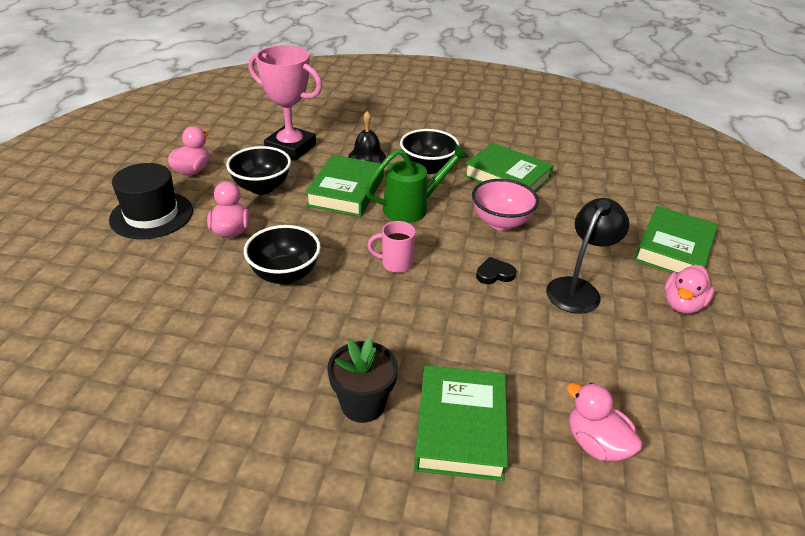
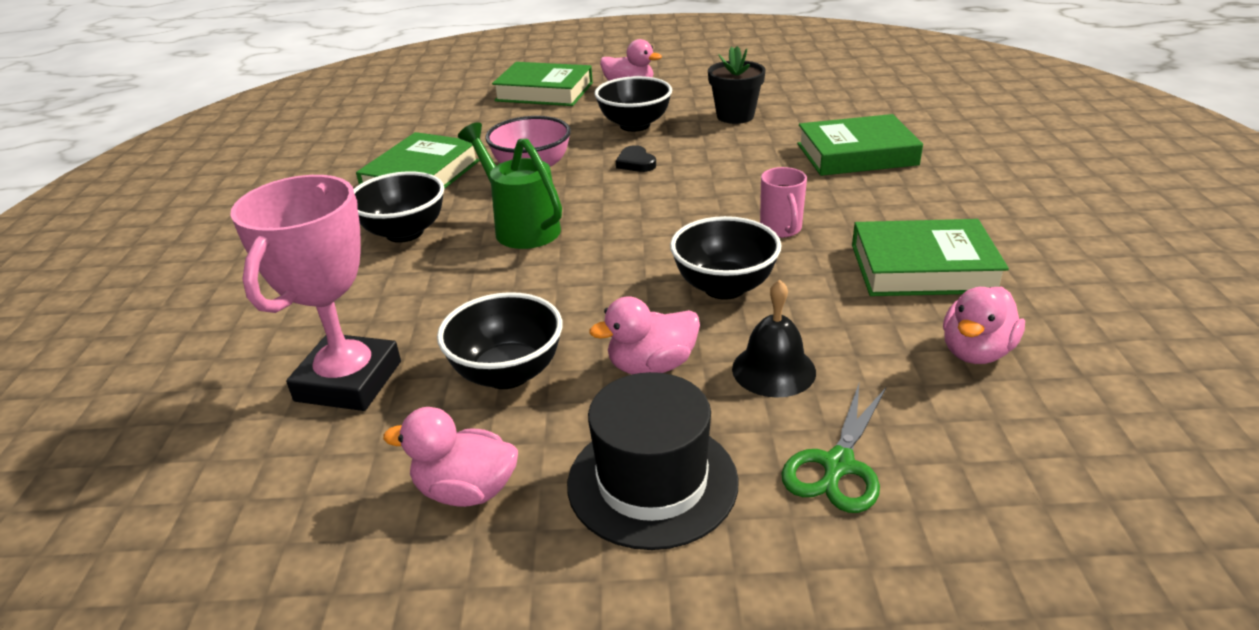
camera: 100 degrees left, 5 degrees down
green book [305,155,384,217] -> green book moved to [852,219,1009,296]
black flower pot [327,337,398,423] -> black flower pot moved to [708,46,766,124]
black bell [348,111,386,163] -> black bell moved to [732,280,816,398]
pink mug [367,221,416,273] -> pink mug moved to [760,167,807,238]
black lamp [546,198,630,314] -> black bowl [595,76,672,132]
pink duck [566,383,643,462] -> pink duck moved to [943,287,1025,364]
none -> green scissors [782,384,886,513]

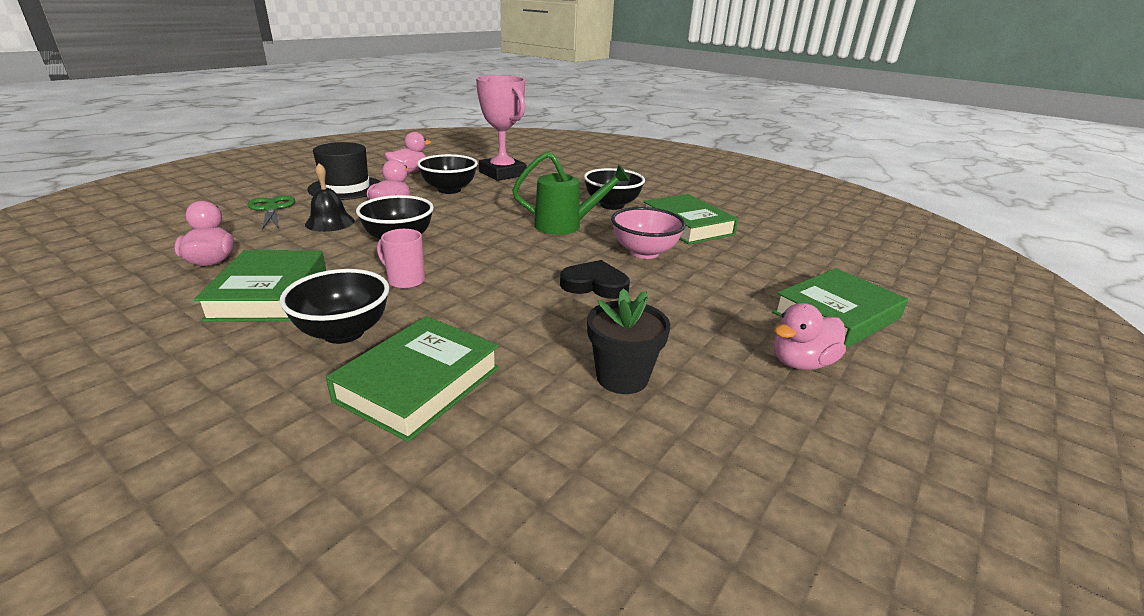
camera: 125 degrees right, 5 degrees down
black bowl [595,76,672,132] -> black bowl moved to [280,269,389,344]
black heart [616,145,656,172] -> black heart [560,260,630,299], size x1.52
green book [852,219,1009,296] -> green book turned 45 degrees counterclockwise [194,250,326,322]

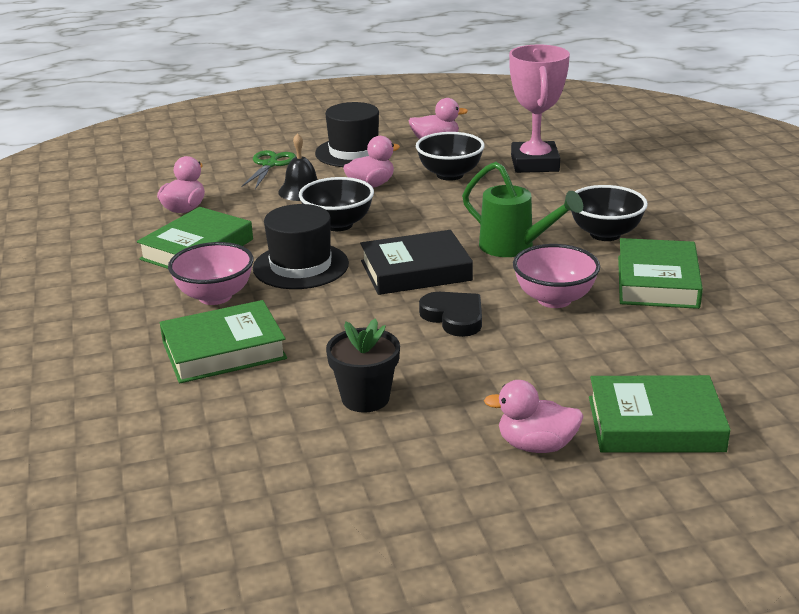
camera: 40 degrees right, 0 degrees up
black bowl [280,269,389,344] -> pink bowl [168,242,254,305]
pink mug [377,229,425,289] -> black hat [253,204,349,289]
none -> black book [360,230,473,295]

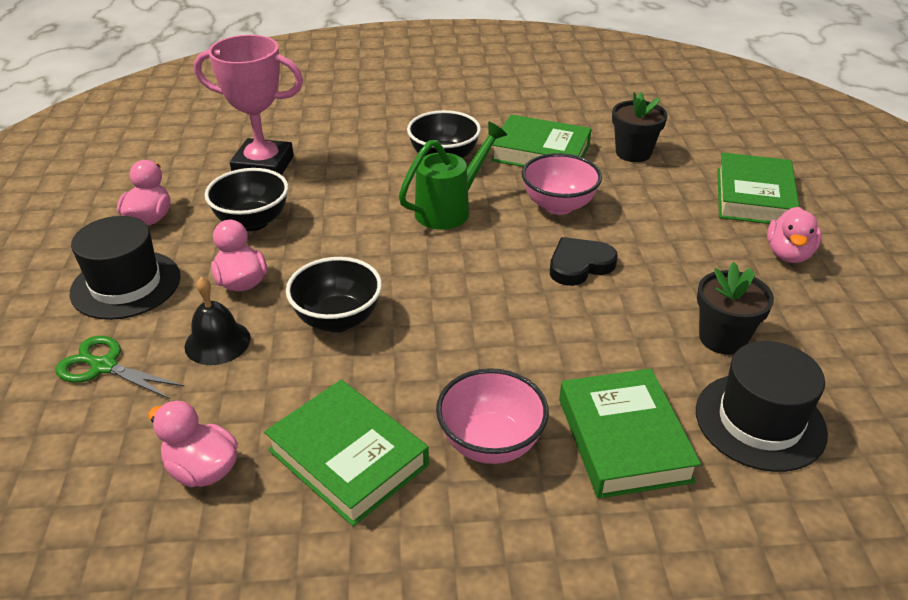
camera: 80 degrees left, 10 degrees up
black hat [253,204,349,289] -> black hat moved to [696,341,828,472]
black book [360,230,473,295] -> none
none -> black flower pot [612,92,668,162]

